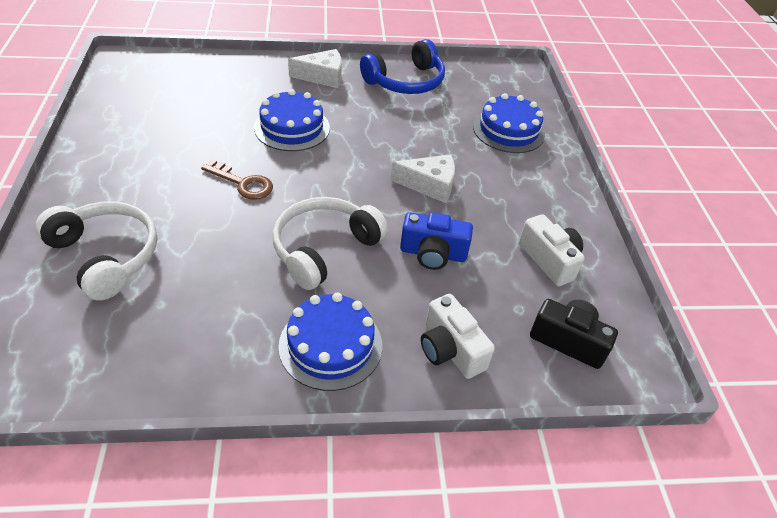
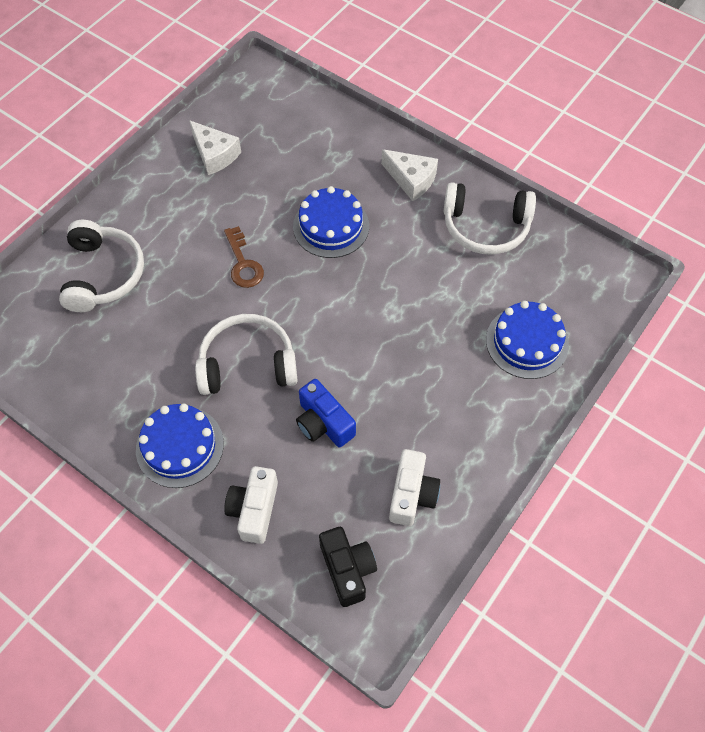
camera: 45 degrees right, 15 degrees up
blue headphones [360,39,445,94] -> white headphones [444,182,536,254]
white cheese [391,154,455,203] -> white cheese moved to [189,120,241,175]

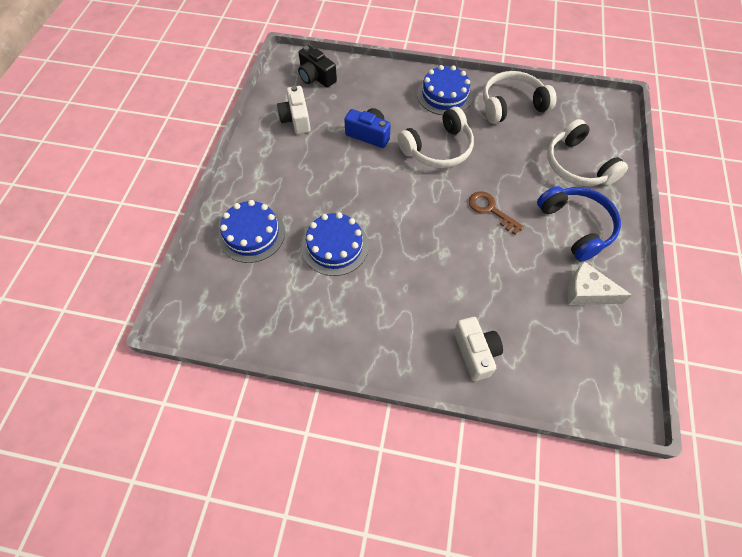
camera: 155 degrees right, 0 degrees up
white camera [224,466,278,544] -> white camera moved to [454,317,503,381]
blue cake [293,186,369,258] -> blue cake moved to [302,212,369,276]
white cheese [381,149,438,201] -> none
white headphones [444,182,536,254] -> white headphones moved to [483,71,557,124]
none -> blue headphones [537,186,621,262]

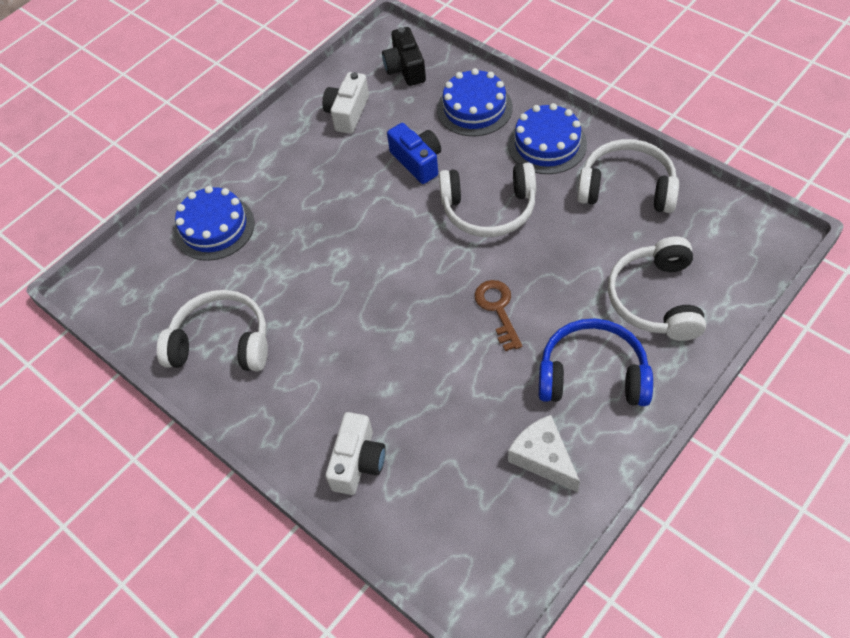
camera: 35 degrees right, 5 degrees down
blue cake [302,212,369,276] -> blue cake moved to [437,68,513,136]
blue headphones [537,186,621,262] -> blue headphones turned 90 degrees counterclockwise [539,318,653,406]
none -> white headphones [157,290,268,371]

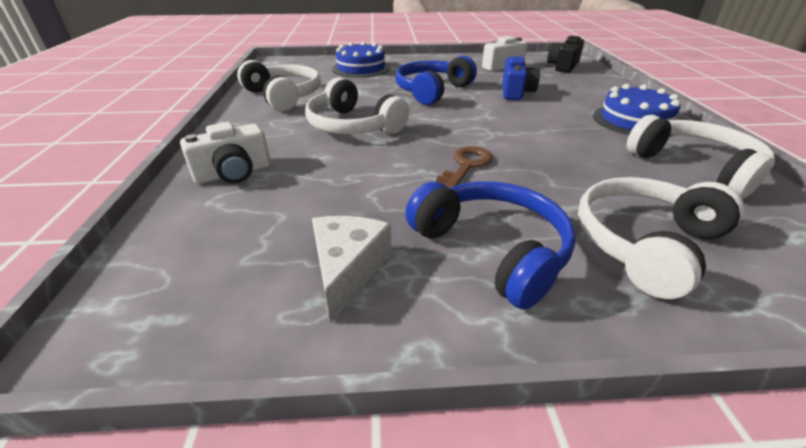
camera: 40 degrees right, 20 degrees down
blue cake [437,68,513,136] -> none
white headphones [439,162,536,237] -> white headphones moved to [305,77,409,134]
none -> blue headphones [395,56,477,105]

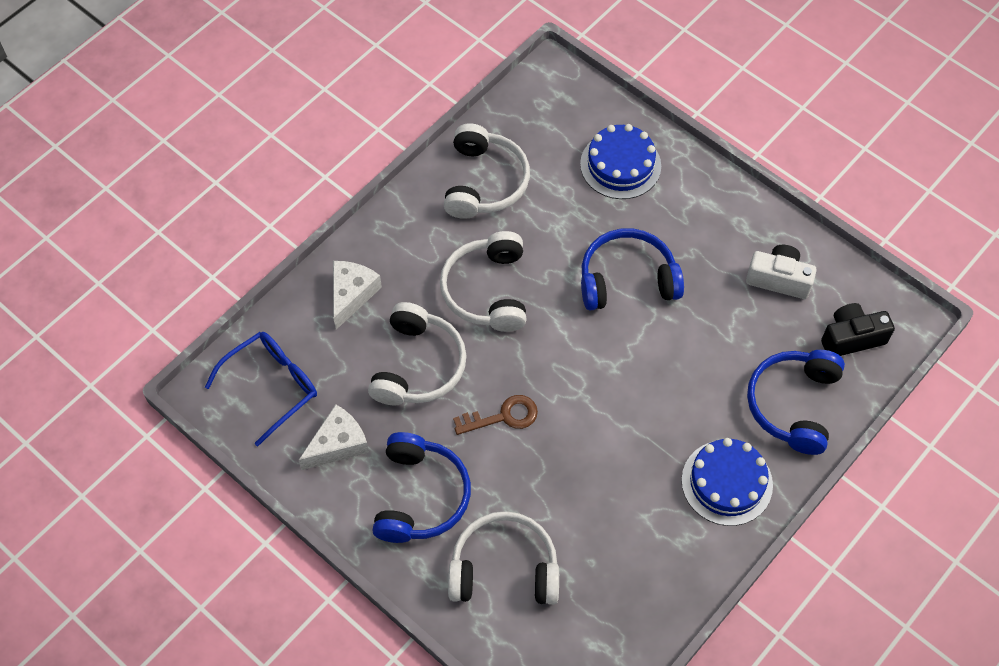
camera: 45 degrees right, 25 degrees up
white camera [180,122,271,184] -> white cheese [333,261,382,330]
blue camera [503,56,540,100] -> none
white headphones [626,115,775,199] -> white headphones moved to [368,302,466,405]
none -> blue glasses [205,332,317,446]
none -> blue headphones [747,350,845,455]

